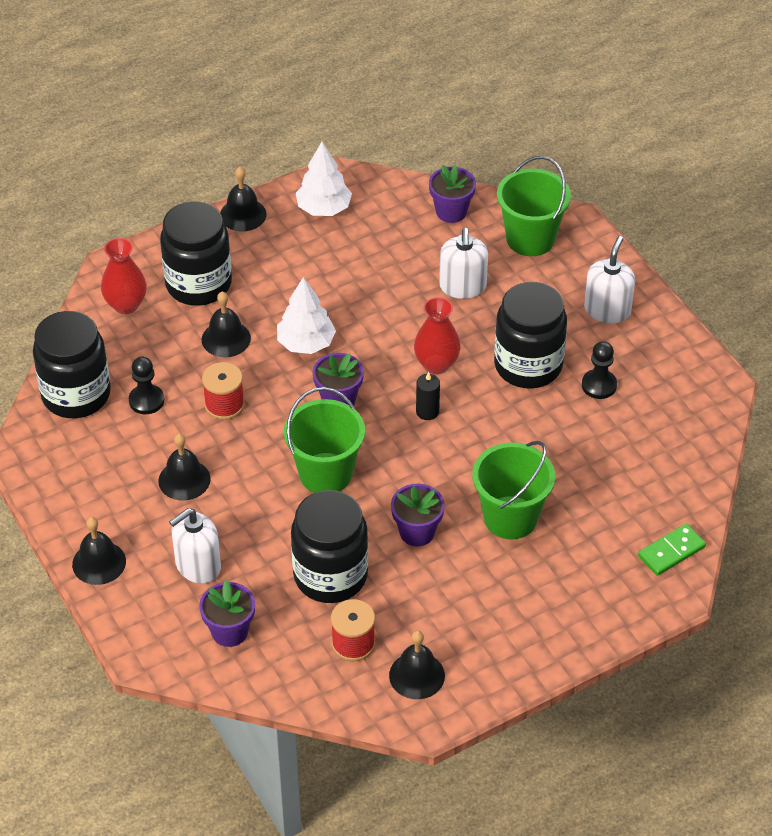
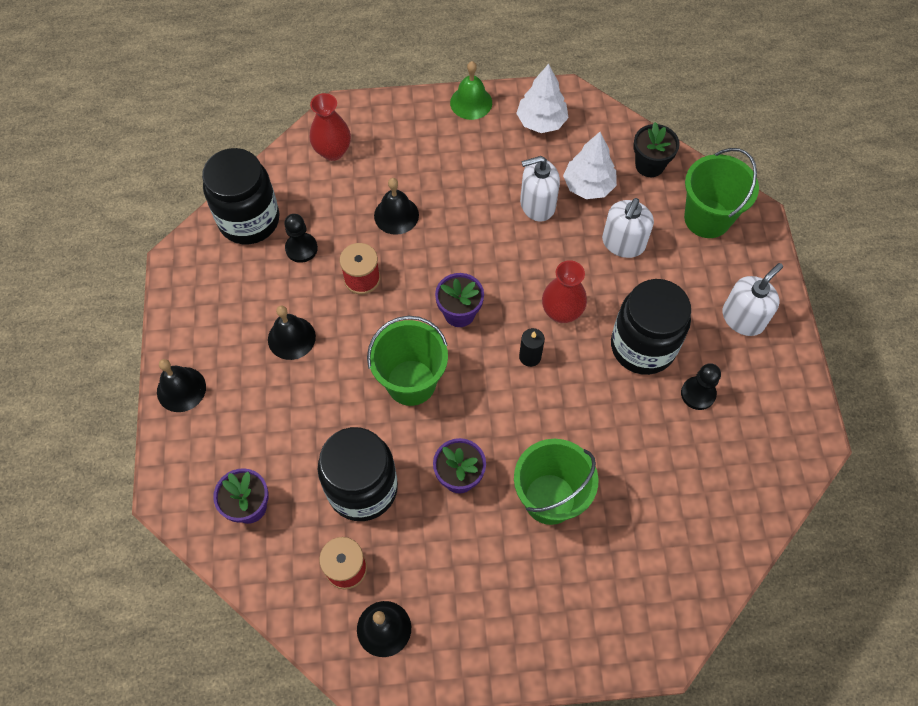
camera: 25 degrees right, 15 degrees up
black jar [160,202,232,306] -> none
white soap dispenser [169,508,221,584] -> white soap dispenser moved to [520,156,560,222]
black bell [220,167,266,231] -> green bell [450,61,492,120]
white tree [277,277,336,354] -> white tree moved to [563,132,617,199]
purple flower pot [429,165,476,223] -> black flower pot [633,122,680,177]
green domino [638,523,706,576] -> none

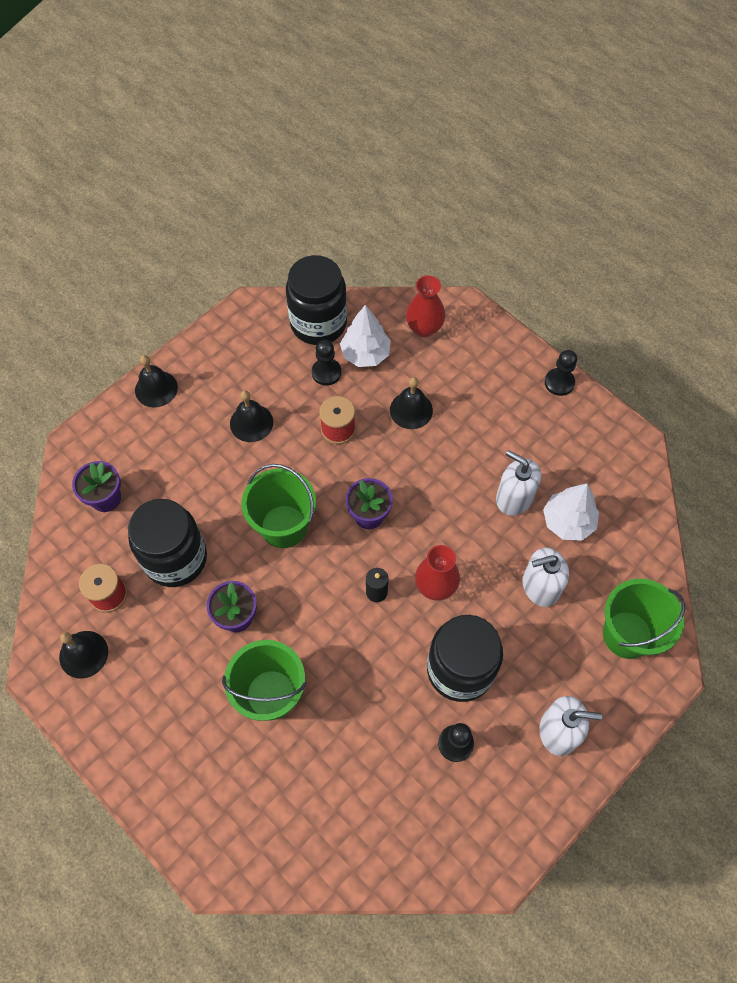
camera: 50 degrees right, 0 degrees up
green bell [450,61,492,120] -> black pawn [545,350,577,396]
white tree [516,64,568,133] -> white tree moved to [340,305,391,367]
black flower pot [633,122,680,177] -> none

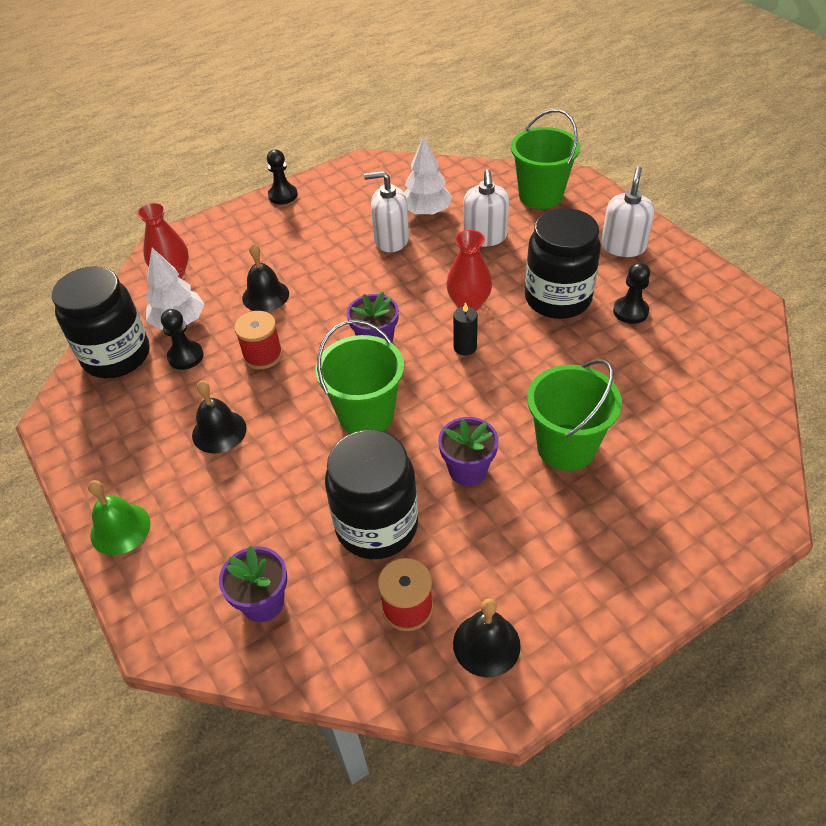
camera: 75 degrees left, 15 degrees down
black bell [135,355,178,408] -> green bell [88,480,151,555]
white soap dispenser [496,450,541,516] -> white soap dispenser turned 45 degrees clockwise [364,171,409,252]

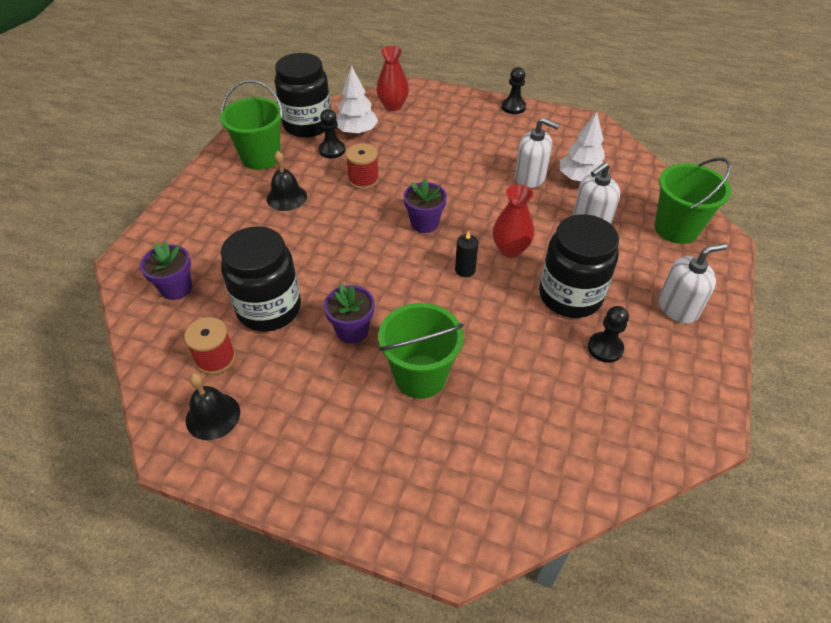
camera: 50 degrees right, 0 degrees up
green bell [88,480,151,555] -> none
black bell [242,243,289,312] -> none
green bucket [316,320,404,434] -> green bucket moved to [220,80,283,170]
white soap dispenser [364,171,409,252] -> white soap dispenser turned 150 degrees clockwise [515,117,560,188]

